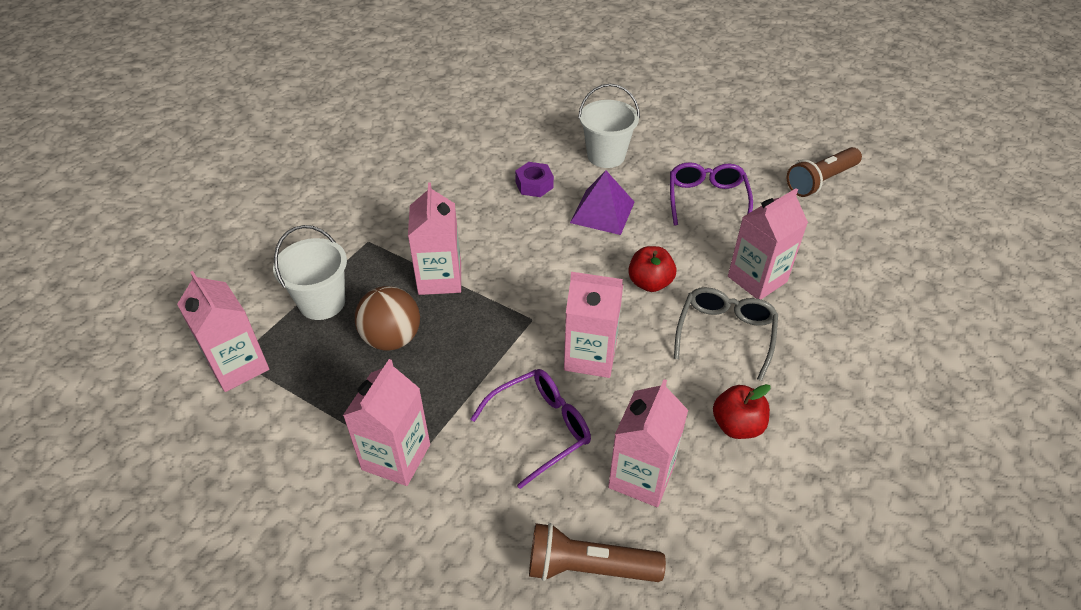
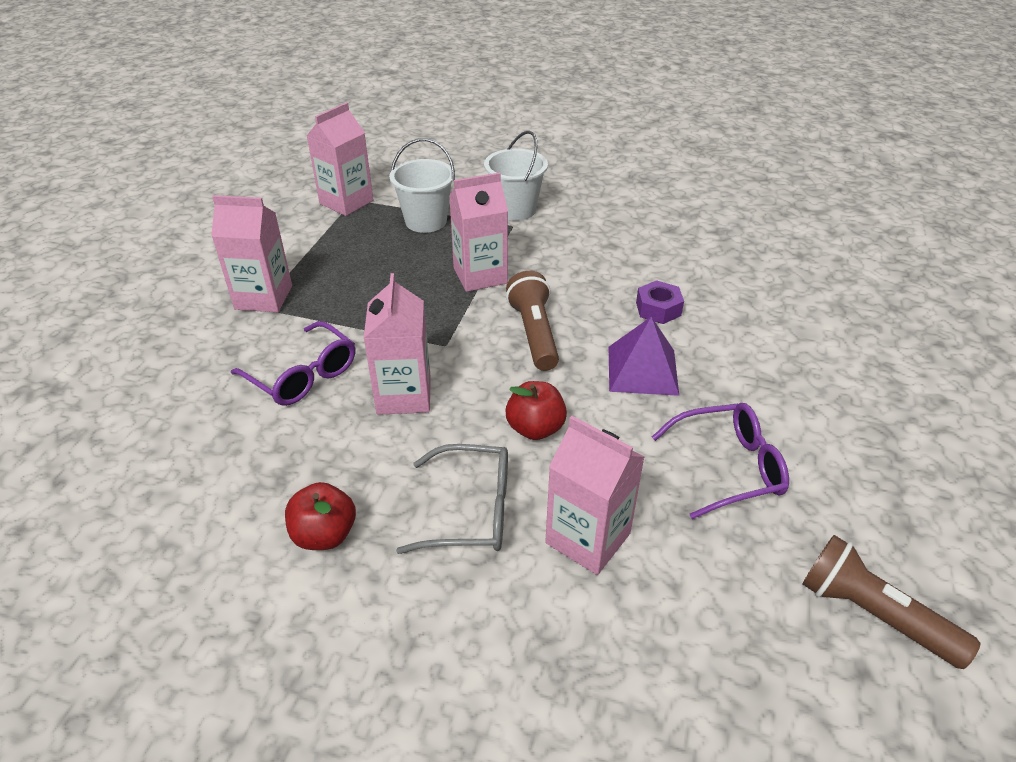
camera: 75 degrees right, 5 degrees down
brown ball [355,286,420,351] -> none
brown flashlight [529,523,666,582] -> brown flashlight moved to [506,271,559,371]
white bucket [578,84,640,168] -> white bucket moved to [484,131,548,221]
pink carton [608,379,688,507] -> none

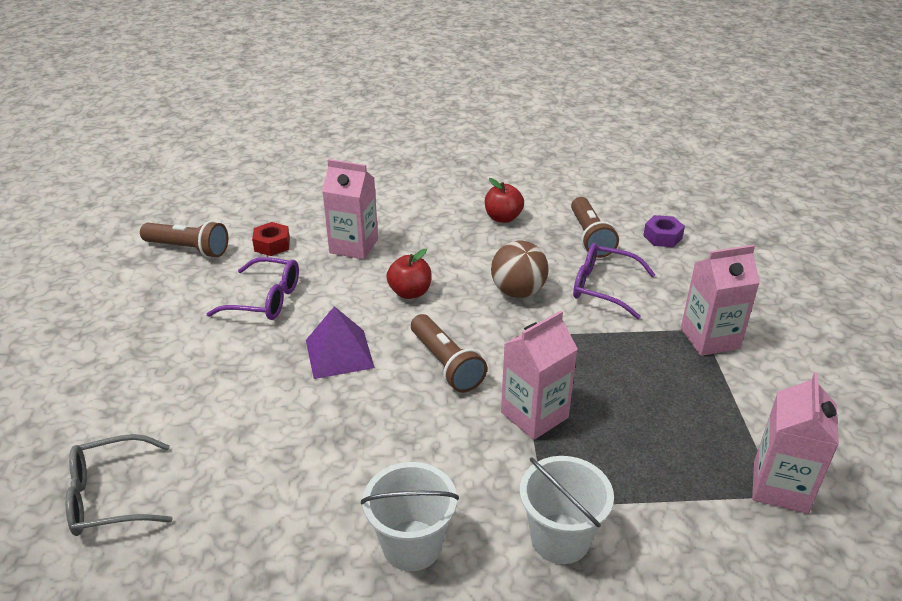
camera: 160 degrees right, 5 degrees down
pink carton [364,273,431,415] -> brown ball [491,241,549,298]
white bucket [389,138,455,233] -> white bucket moved to [361,462,459,571]
grey glasses [396,444,508,554] -> grey glasses moved to [66,434,172,536]
purple nut [636,280,684,324] -> purple nut moved to [643,215,685,247]
purple glasses [652,403,789,519] -> purple glasses turned 135 degrees counterclockwise [207,257,299,320]
none -> red nut [252,222,290,256]
none -> brown flashlight [571,197,619,258]

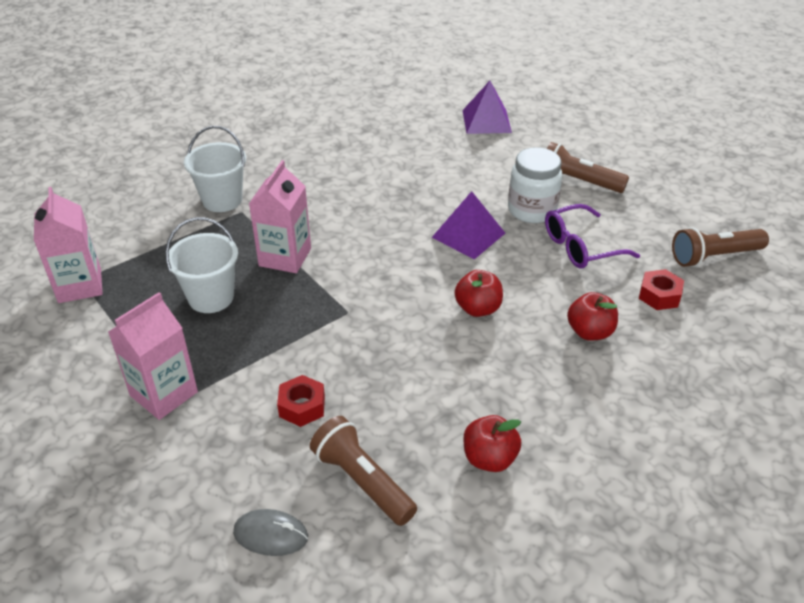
camera: 145 degrees right, 5 degrees up
grey glasses [66,434,172,536] -> purple pyramid [462,81,512,134]
pink carton [322,159,378,259] -> red apple [567,292,618,341]
white bucket [361,462,459,571] -> white bucket moved to [165,217,238,313]
brown flashlight [411,314,487,393] -> brown flashlight moved to [547,142,629,193]
brown ball [491,241,549,298] -> none
purple glasses [573,243,656,319] -> red nut [277,375,325,427]
purple nut [643,215,685,247] -> grey mouse [233,509,308,556]
none -> white jar [508,147,563,223]

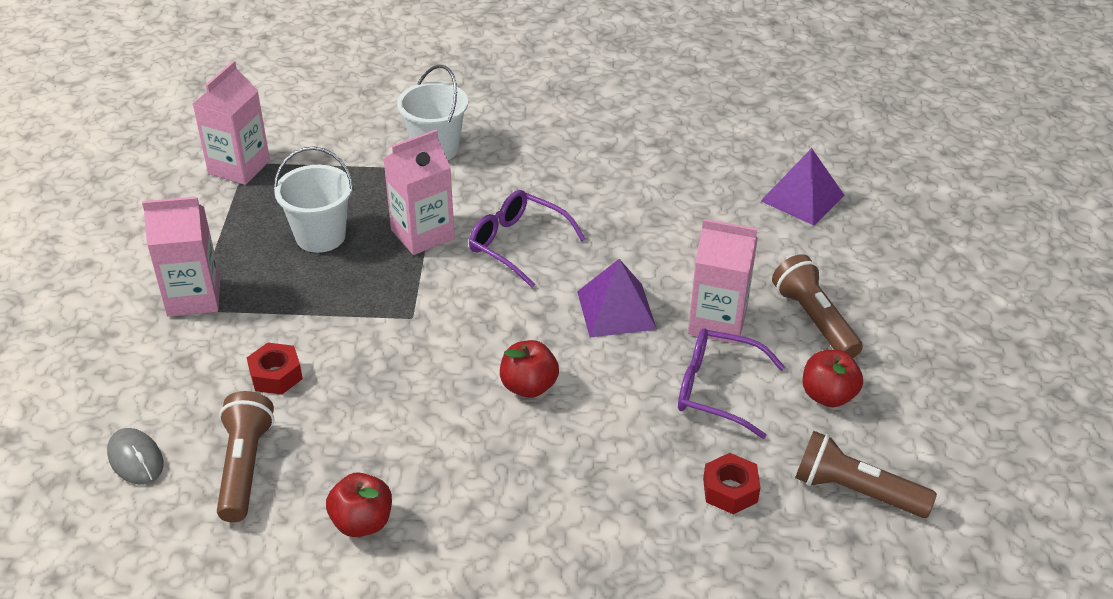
camera: 40 degrees right, 0 degrees up
white jar [508,147,563,223] -> pink carton [688,219,758,344]
red apple [567,292,618,341] -> red apple moved to [803,350,863,407]
none -> purple glasses [469,190,586,288]

